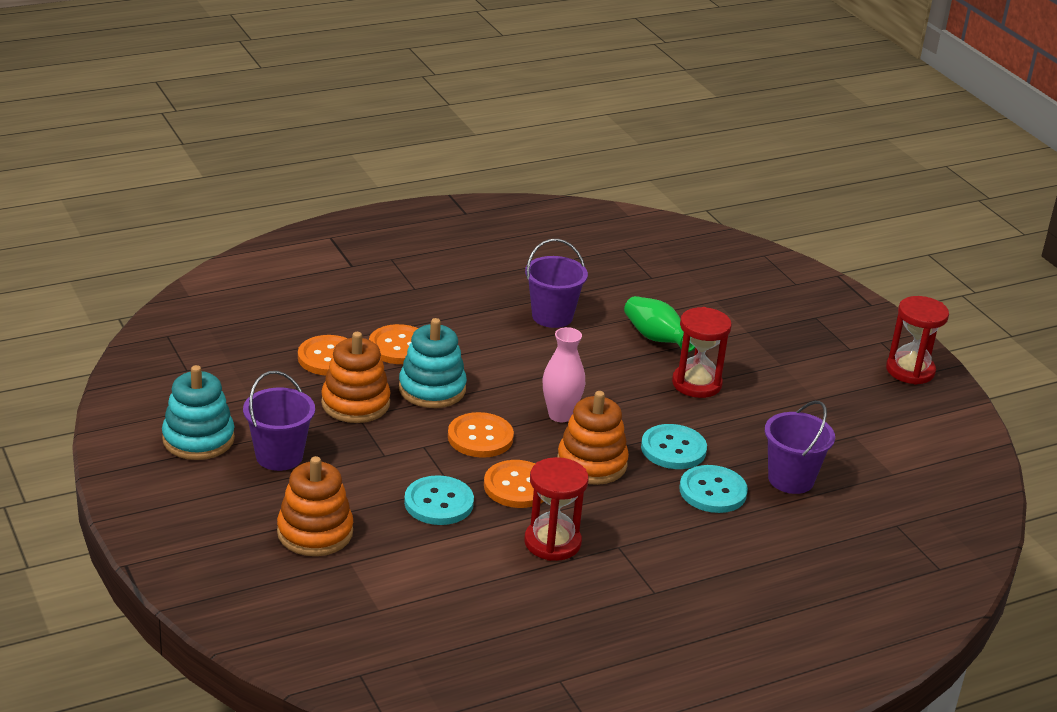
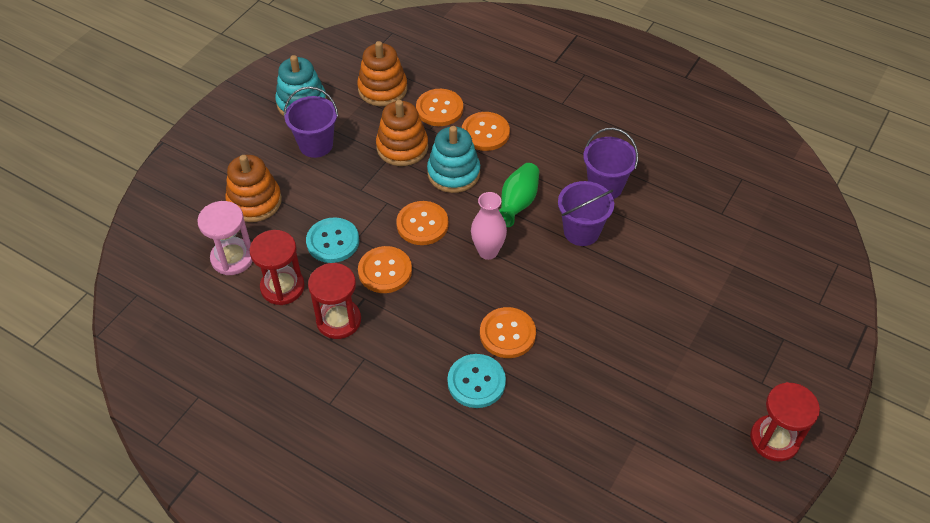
camera: 60 degrees right, 20 degrees up
orange stacking toy [557,391,629,485] -> orange stacking toy moved to [357,41,407,106]
green vase [624,296,695,352] -> green vase moved to [499,163,539,227]
turquoise button [641,424,707,469] -> orange button [480,307,536,358]
red hourglass [672,307,732,398] -> red hourglass moved to [250,230,305,305]
purple bucket [765,401,835,494] -> purple bucket moved to [558,181,614,246]
none -> pink hourglass [197,201,253,275]

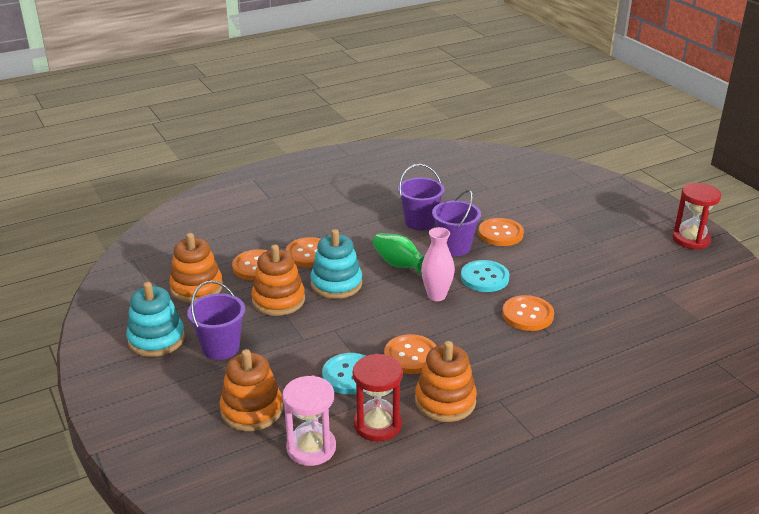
camera: 60 degrees left, 20 degrees down
red hourglass [308,263,361,339] -> orange stacking toy [415,341,477,422]
orange button [396,201,449,245] -> orange button moved to [478,218,524,246]
turquoise button [447,354,506,408] -> turquoise button moved to [461,260,509,292]

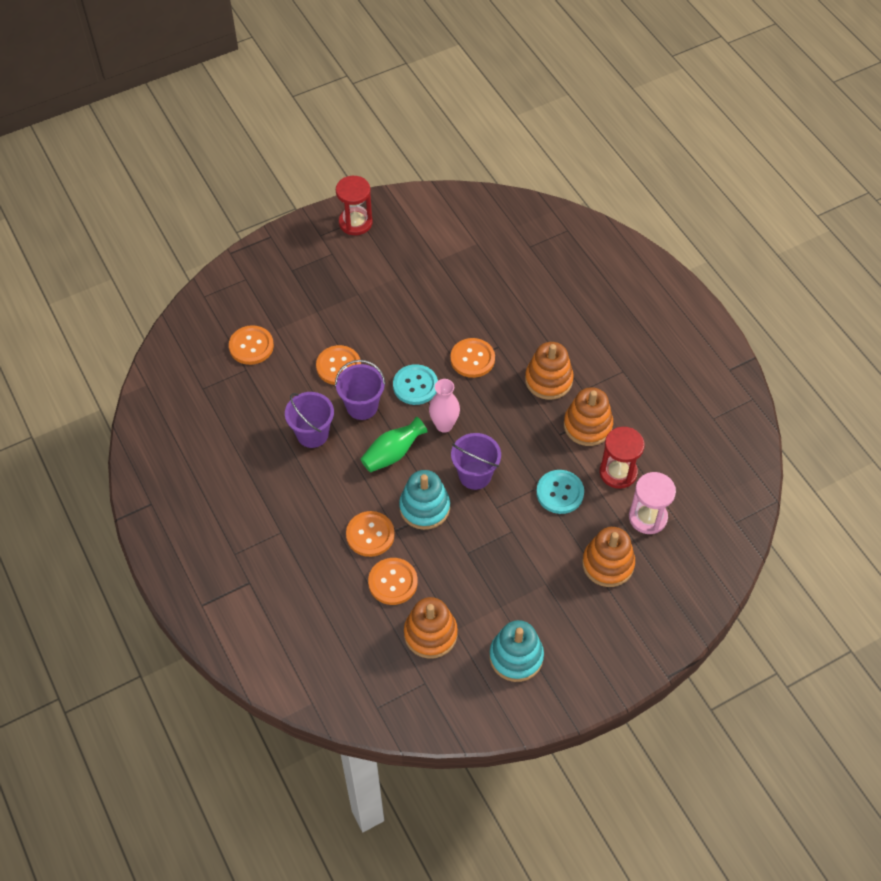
camera: 90 degrees left, 25 degrees up
purple bucket [187,281,245,360] -> purple bucket moved to [451,433,501,490]
orange stacking toy [251,244,305,316] -> orange stacking toy moved to [525,342,574,400]
orange button [384,334,436,374] -> orange button moved to [229,325,274,365]

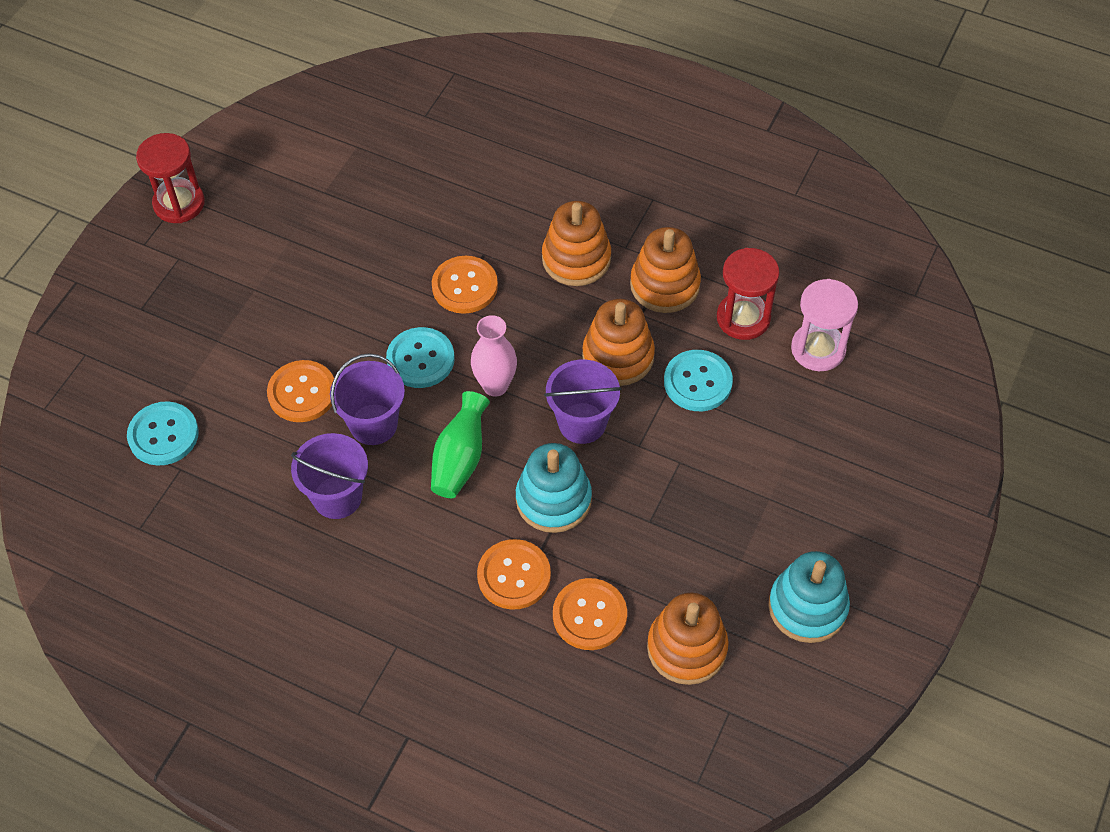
camera: 35 degrees left, 0 degrees up
orange button [229,325,274,365] -> turquoise button [127,401,199,466]
orange stacking toy [582,527,635,587] -> orange stacking toy moved to [582,299,655,386]

